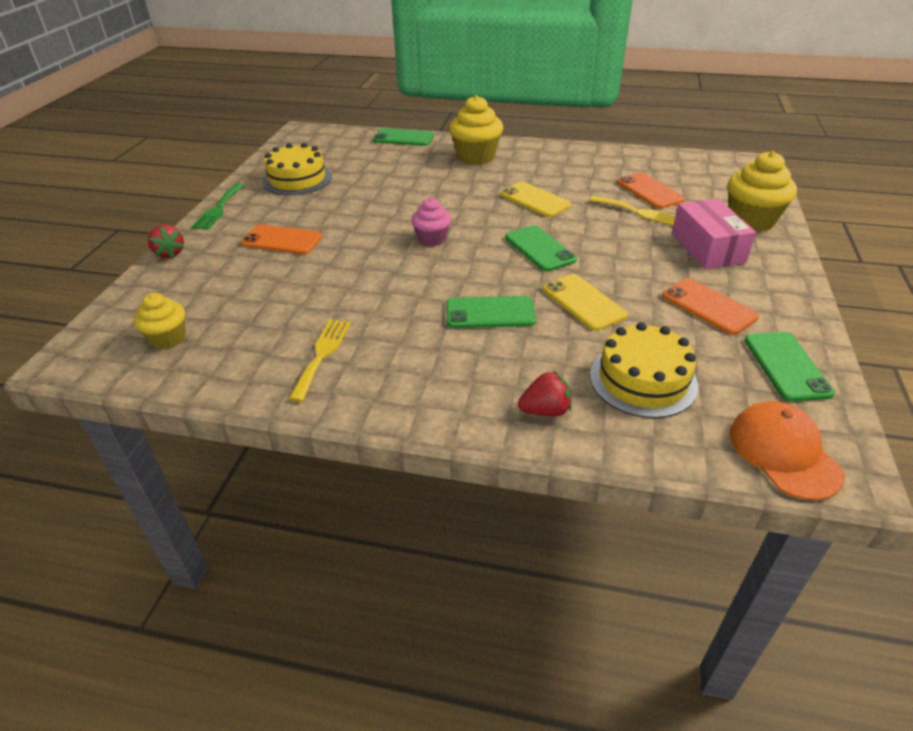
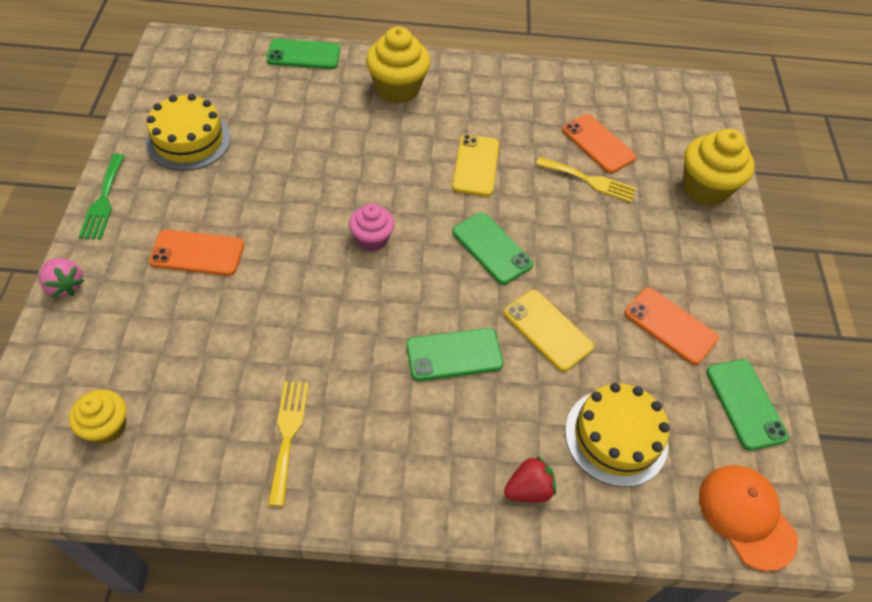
camera: 15 degrees left, 15 degrees up
red strawberry [148,224,185,258] -> pink strawberry [40,258,85,298]
yellow phone [500,182,571,217] -> yellow phone turned 60 degrees clockwise [452,134,499,196]
pink box [672,199,756,269] -> none

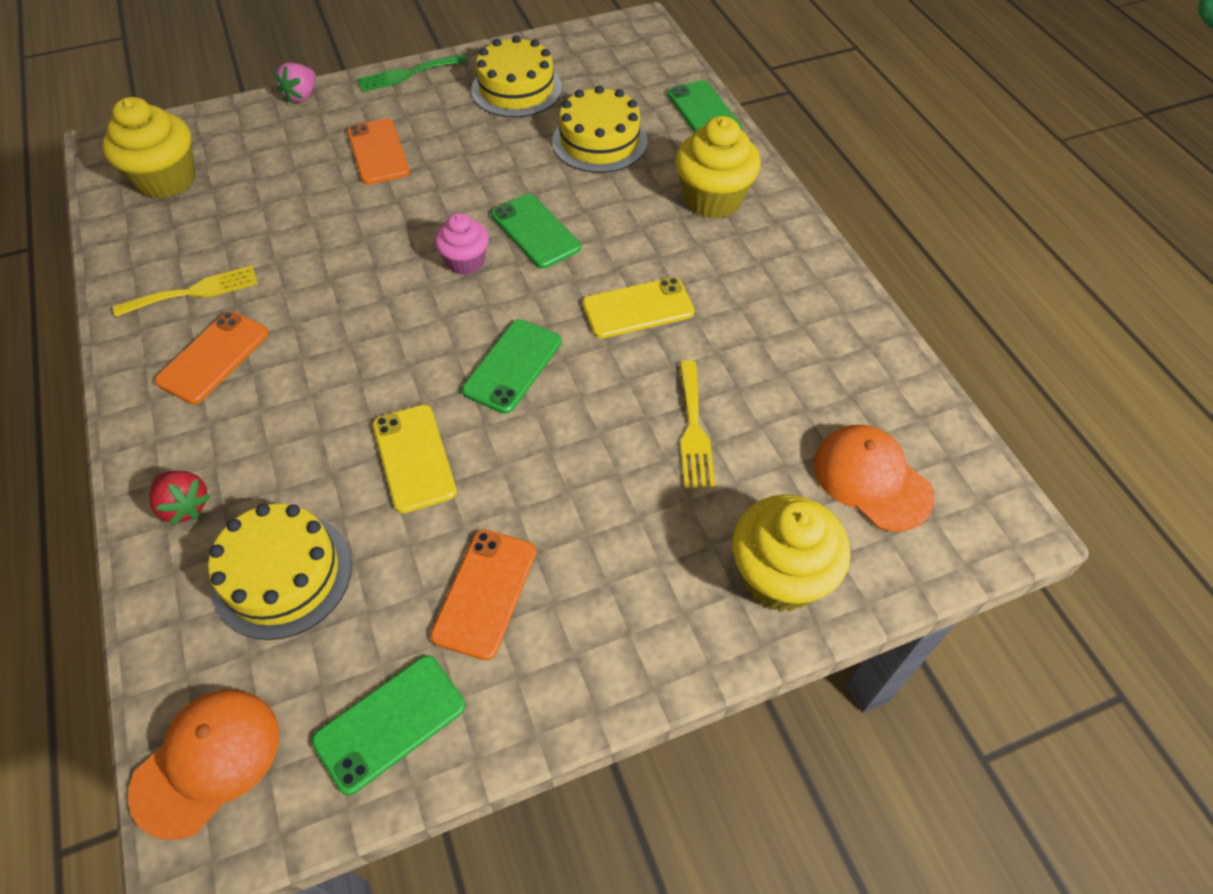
camera: 70 degrees right, 0 degrees up
yellow cupcake [69,389,126,444] -> yellow cupcake [102,97,195,199], size x1.65
green phone [406,328,503,381] -> green phone moved to [491,194,581,269]
yellow phone [504,290,594,371] -> yellow phone turned 45 degrees counterclockwise [373,405,457,513]
orange phone [562,114,636,173] -> orange phone moved to [155,311,269,404]
none -> yellow cake [552,85,647,173]
none -> orange cap [813,425,934,532]

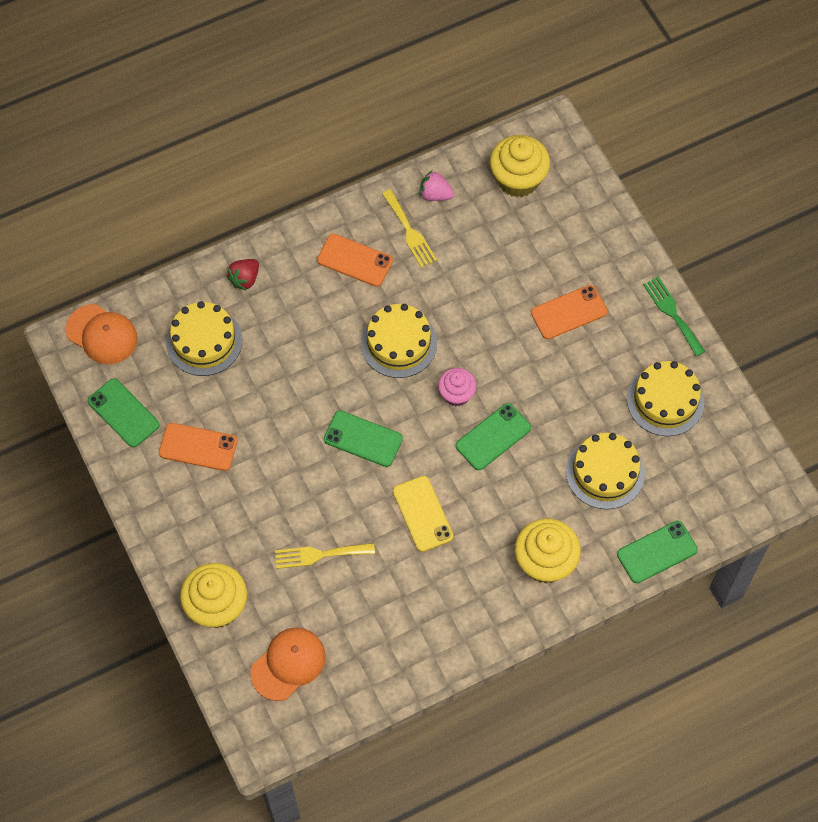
camera: 85 degrees right, 10 degrees up
pink strawberry [274,62,316,103] -> pink strawberry moved to [420,171,454,201]
yellow phone [373,405,457,513] -> none
none -> yellow cake [361,304,437,378]

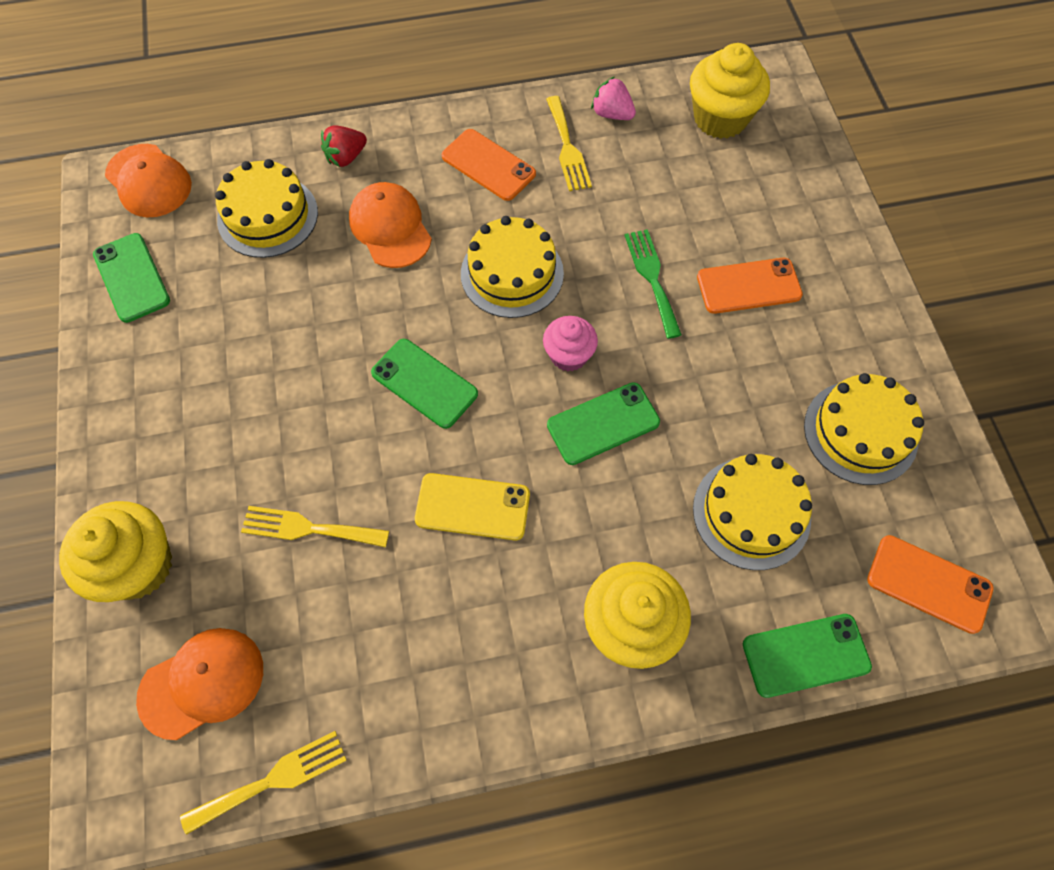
camera: 15 degrees right, 0 degrees up
orange phone [159,423,237,471] -> orange phone moved to [867,535,994,634]
yellow phone [393,476,453,552] -> yellow phone turned 75 degrees counterclockwise [415,473,530,541]
green fork [643,277,705,356] -> green fork moved to [625,229,682,339]
none -> yellow fork [180,731,347,835]
none -> orange cap [349,182,432,268]

